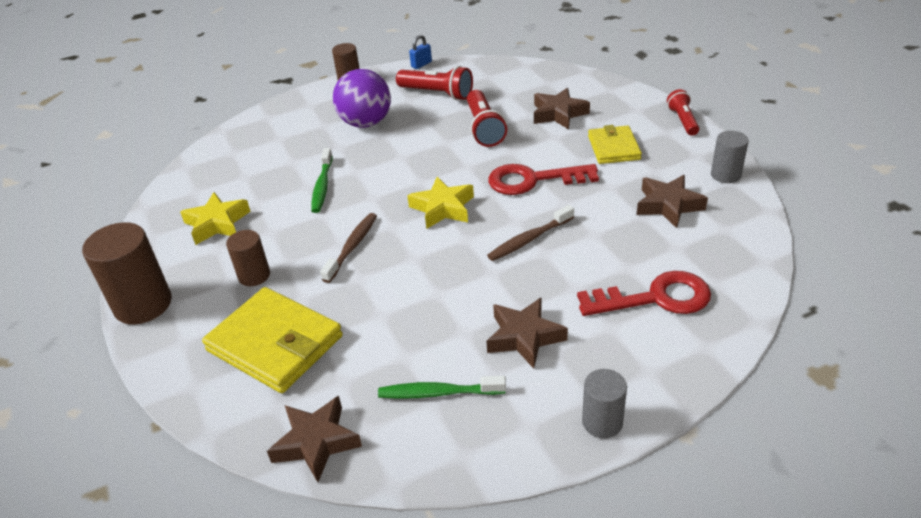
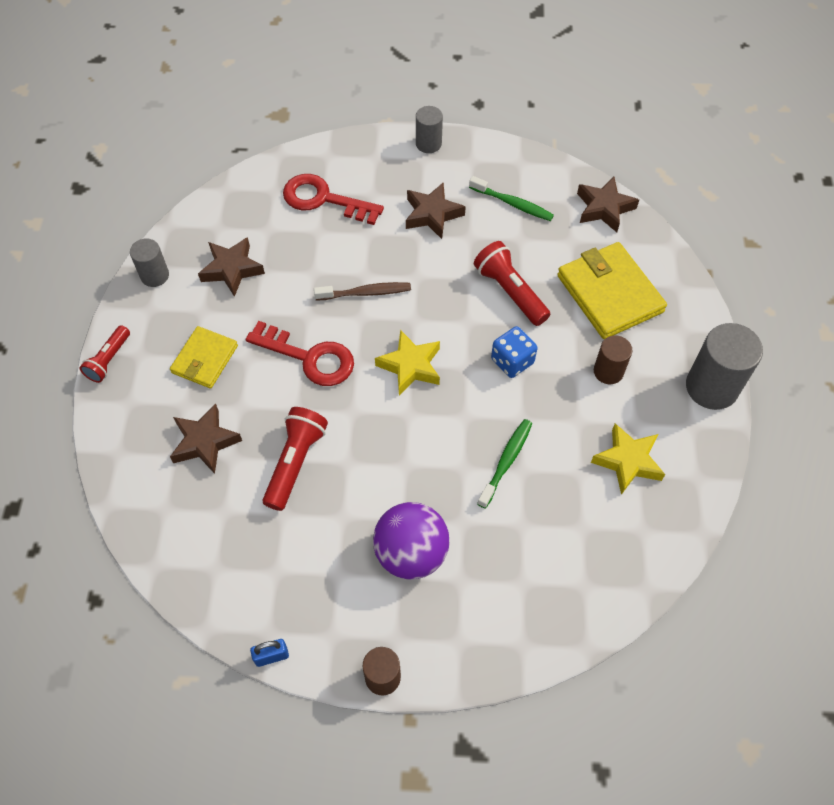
camera: 155 degrees left, 20 degrees up
brown cylinder [82,222,172,325] -> grey cylinder [686,323,763,410]
brown toothbrush [320,213,377,283] -> blue dice [491,326,538,378]
red flashlight [396,66,473,100] -> red flashlight moved to [474,241,550,326]

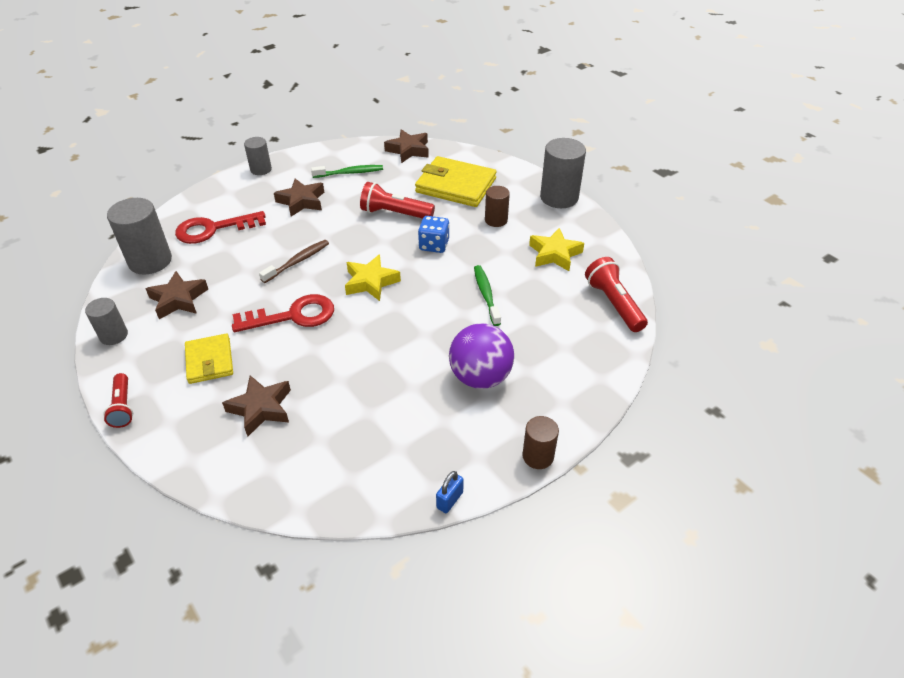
camera: 40 degrees left, 15 degrees down
red flashlight [263,407,328,511] -> red flashlight moved to [585,257,648,332]
none -> grey cylinder [107,198,172,274]

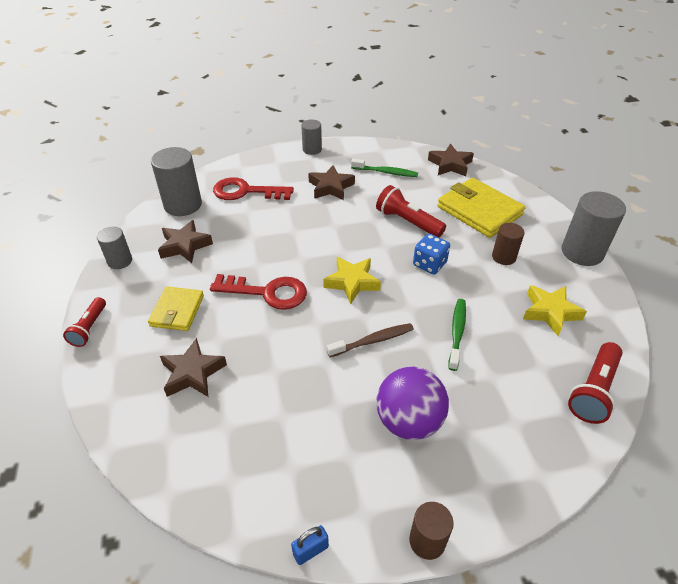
camera: 25 degrees right, 0 degrees up
brown toothbrush [259,240,329,283] -> brown toothbrush moved to [327,323,414,357]
red flashlight [585,257,648,332] -> red flashlight turned 150 degrees counterclockwise [568,342,623,424]

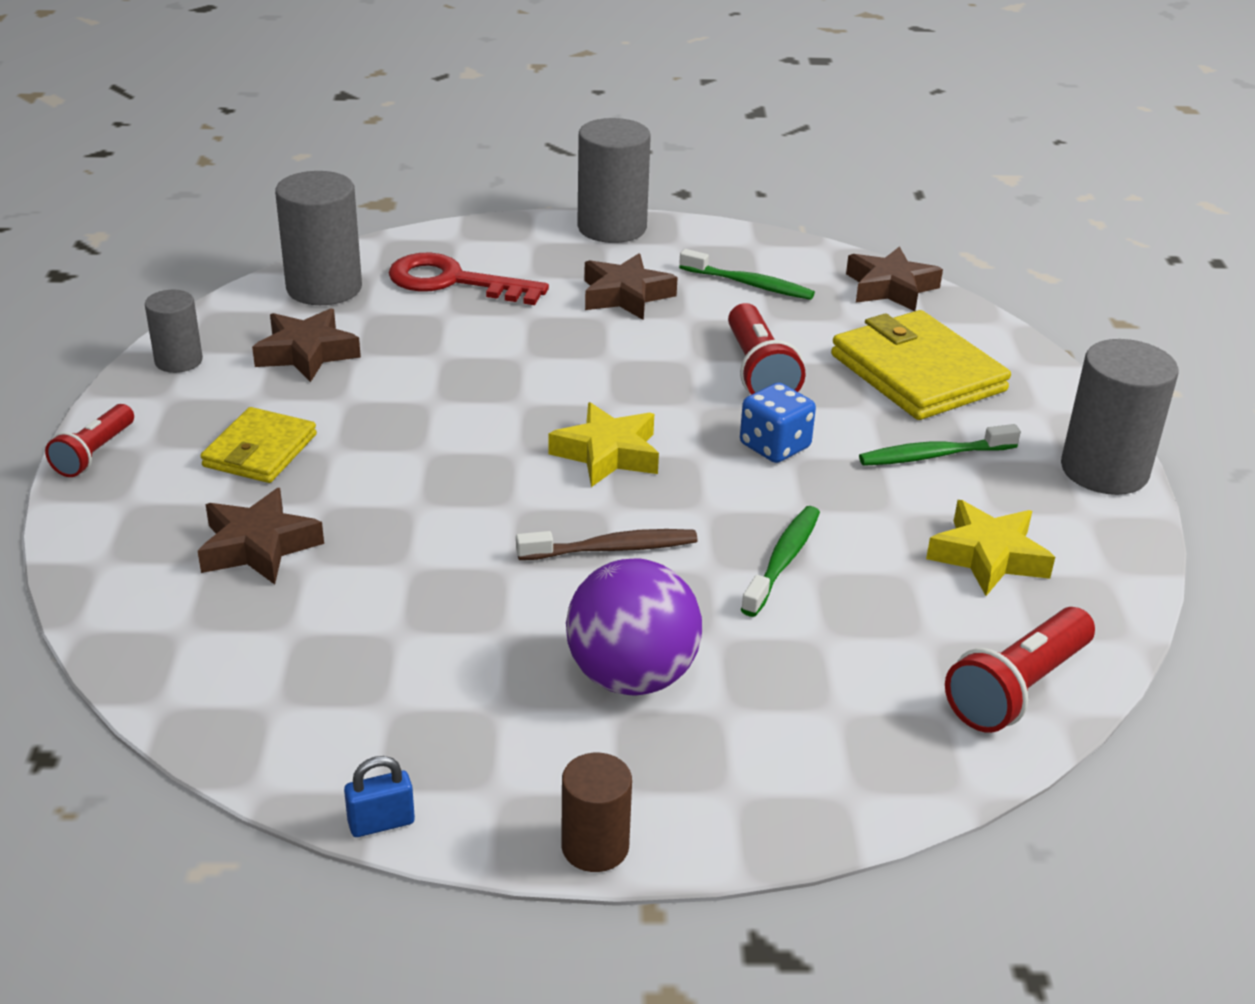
camera: 10 degrees right, 10 degrees down
red key [210,274,307,310] -> none
grey cylinder [301,119,322,155] -> grey cylinder [577,118,651,243], size x1.73
red flashlight [376,185,446,237] -> red flashlight turned 150 degrees counterclockwise [728,303,805,395]
brown cylinder [492,223,524,265] -> green toothbrush [859,424,1021,466]

